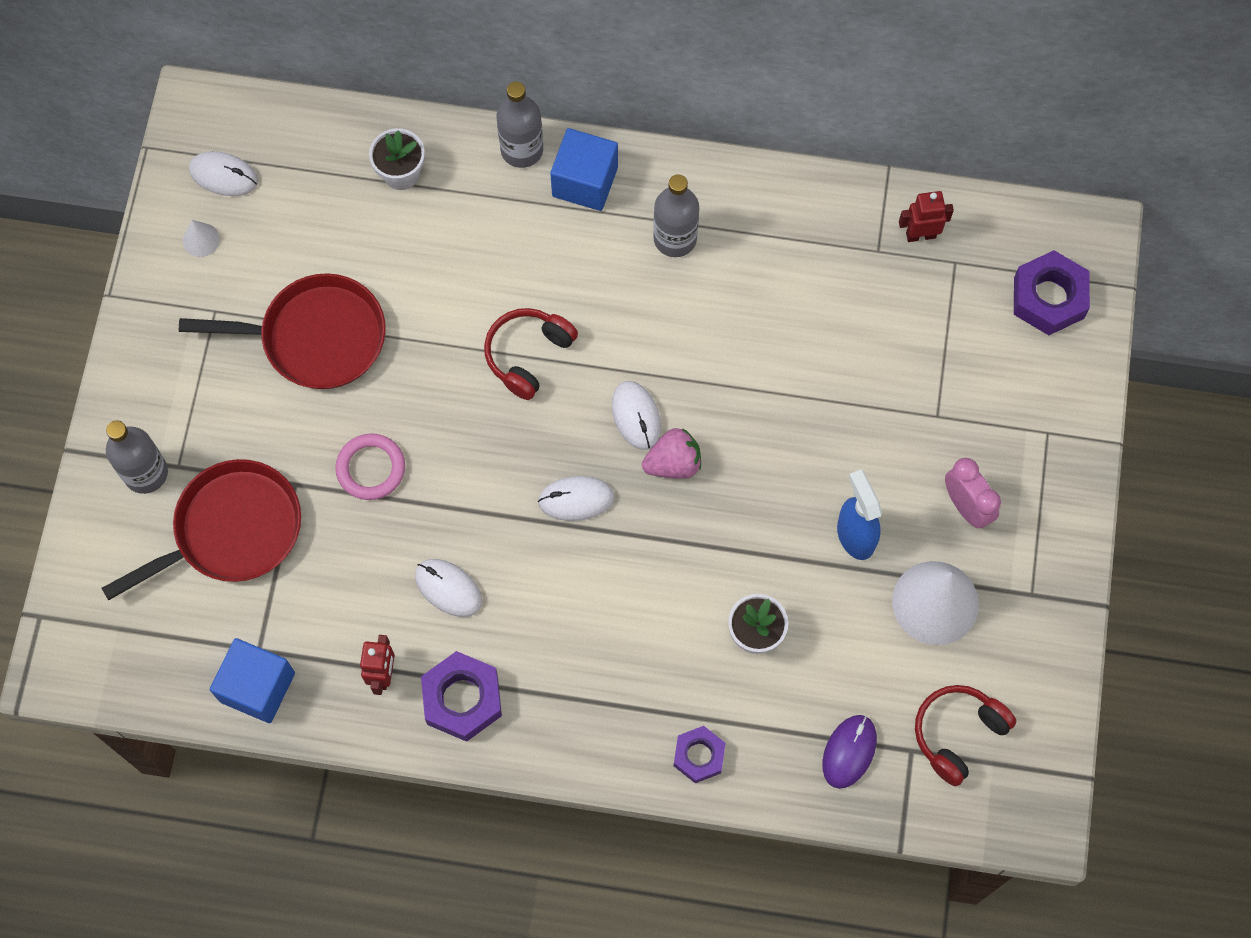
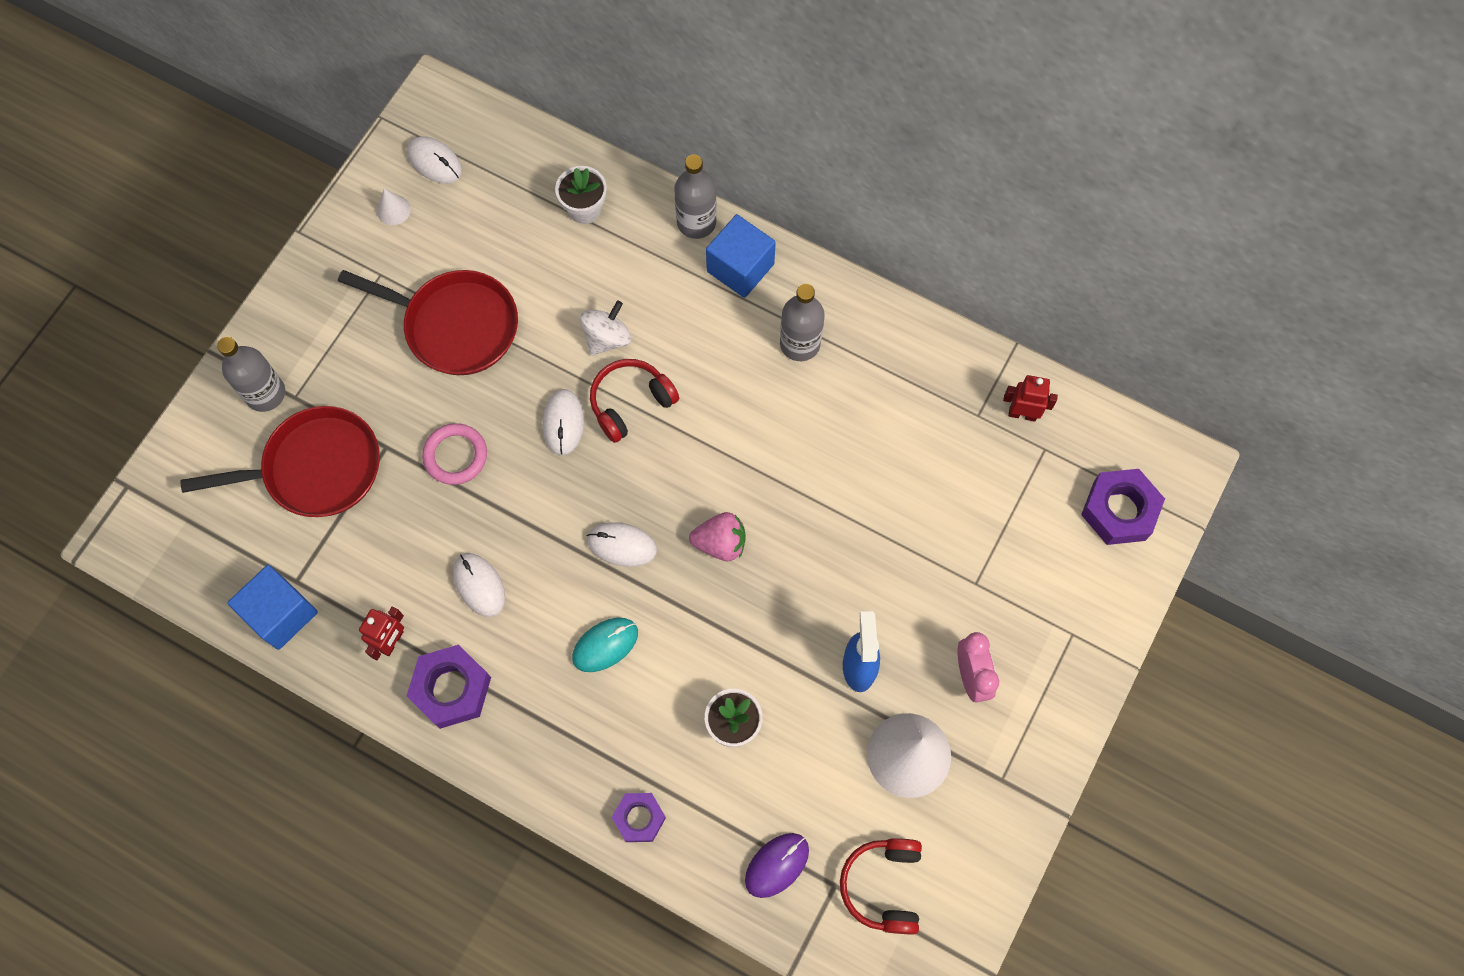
camera: 20 degrees right, 0 degrees up
white mouse [612,381,661,450] -> white mouse moved to [542,389,584,455]
red headphones [915,685,1016,786] -> red headphones turned 60 degrees counterclockwise [840,838,922,935]
none -> turquoise mouse [572,618,638,672]
none -> white spinning top [580,301,631,356]

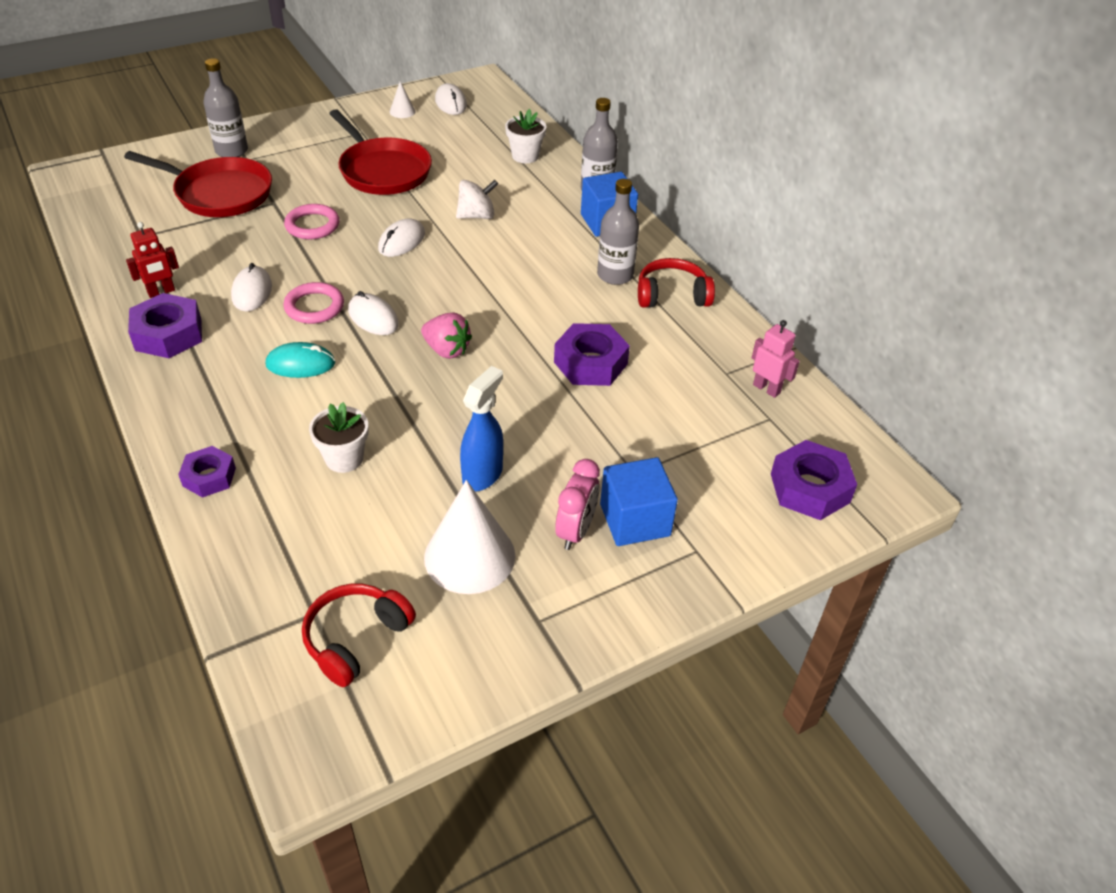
camera: 30 degrees right, 25 degrees down
blue cube [227,565,318,650] -> blue cube moved to [600,457,678,546]
red headphones [590,359,679,443] -> red headphones moved to [638,258,715,308]
purple mouse [745,833,809,898] -> none
red robot [1003,375,1058,422] -> pink robot [752,320,800,398]
none -> pink ring [283,282,344,324]
none -> purple nut [554,323,630,386]

